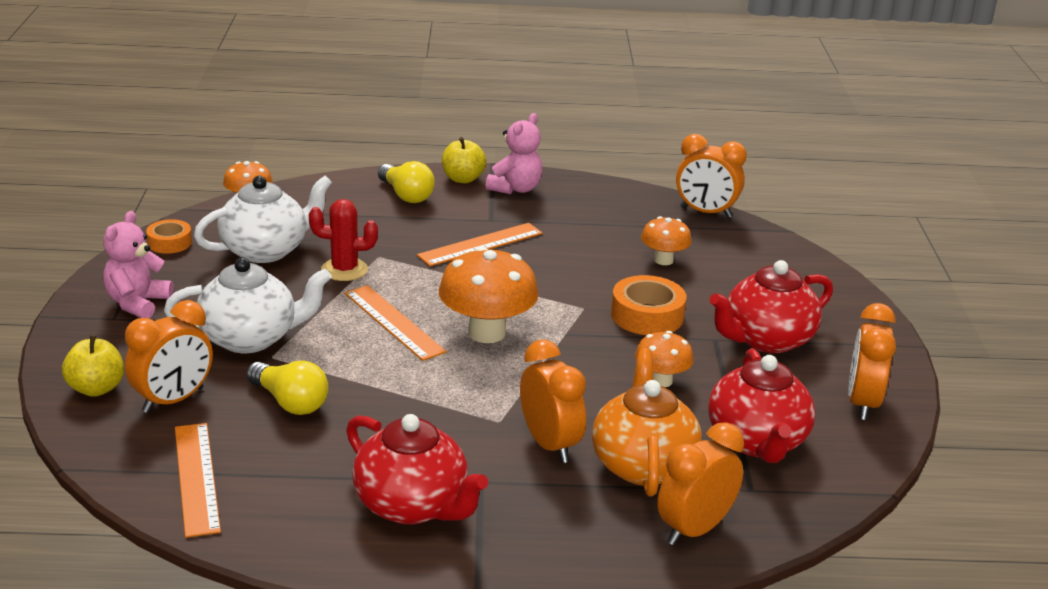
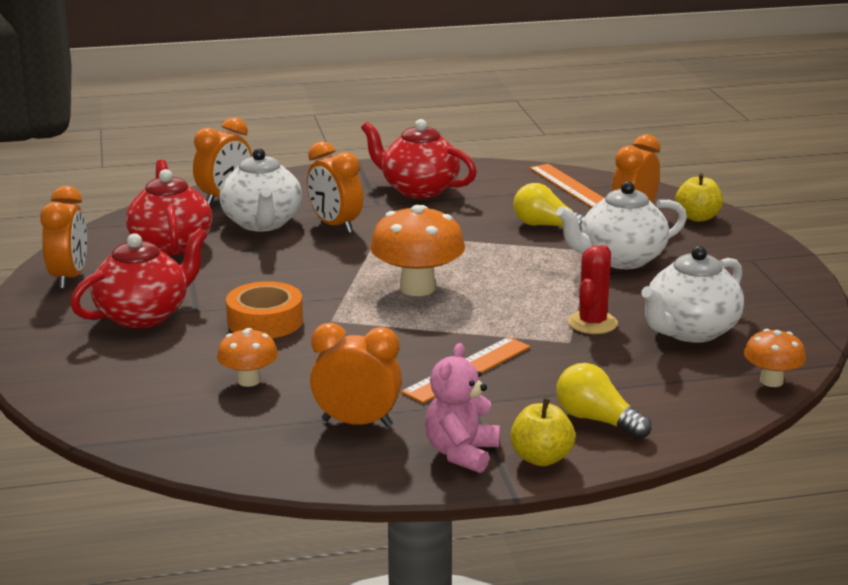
camera: 170 degrees right, 5 degrees down
pink teddy bear [103,211,174,318] -> none
orange tape [146,219,192,254] -> none
red cactus [309,199,378,281] -> red cactus turned 60 degrees counterclockwise [568,245,618,334]
orange ruler [345,285,447,361] -> none
orange teapot [592,348,702,497] -> white teapot [219,148,302,232]
orange mushroom [635,331,694,387] -> none
orange clock [676,134,747,218] -> orange clock moved to [310,323,402,427]

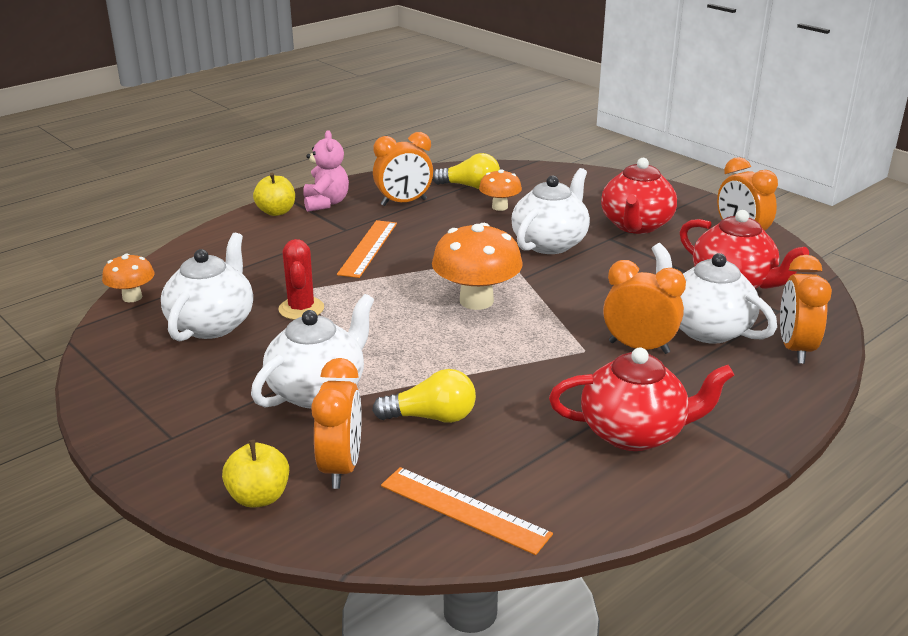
camera: 150 degrees right, 5 degrees up
orange tape [226,281,303,338] -> white teapot [511,168,590,254]
yellow light bulb [556,363,652,440] -> yellow light bulb moved to [432,153,500,189]

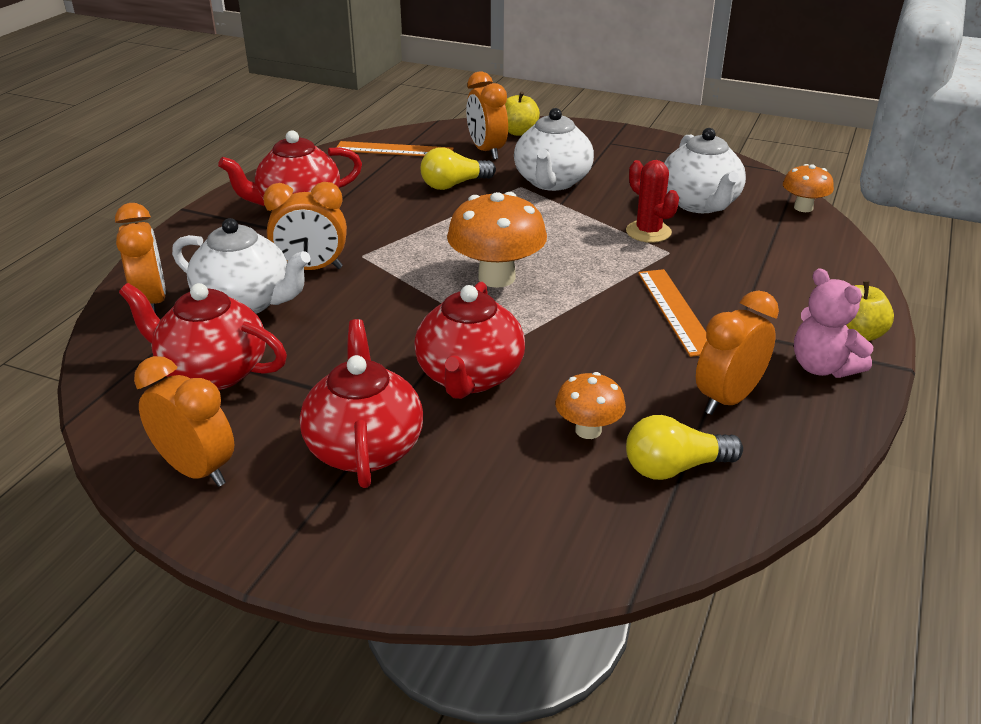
camera: 155 degrees right, 5 degrees up
white teapot [511,168,590,254] -> red teapot [414,282,525,399]

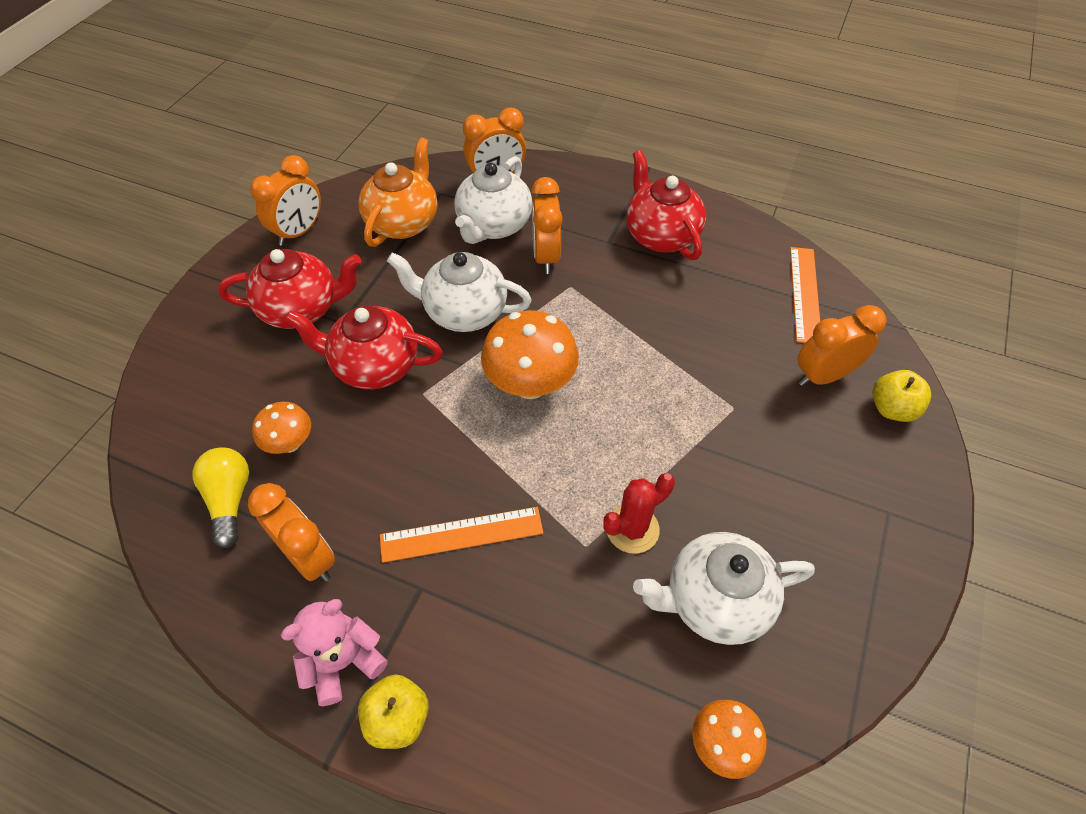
camera: 90 degrees right, 20 degrees up
red teapot [119,283,287,390] -> orange teapot [358,137,437,247]
yellow light bulb [421,147,496,190] -> none
white teapot [514,108,594,191] -> white teapot moved to [387,252,532,332]

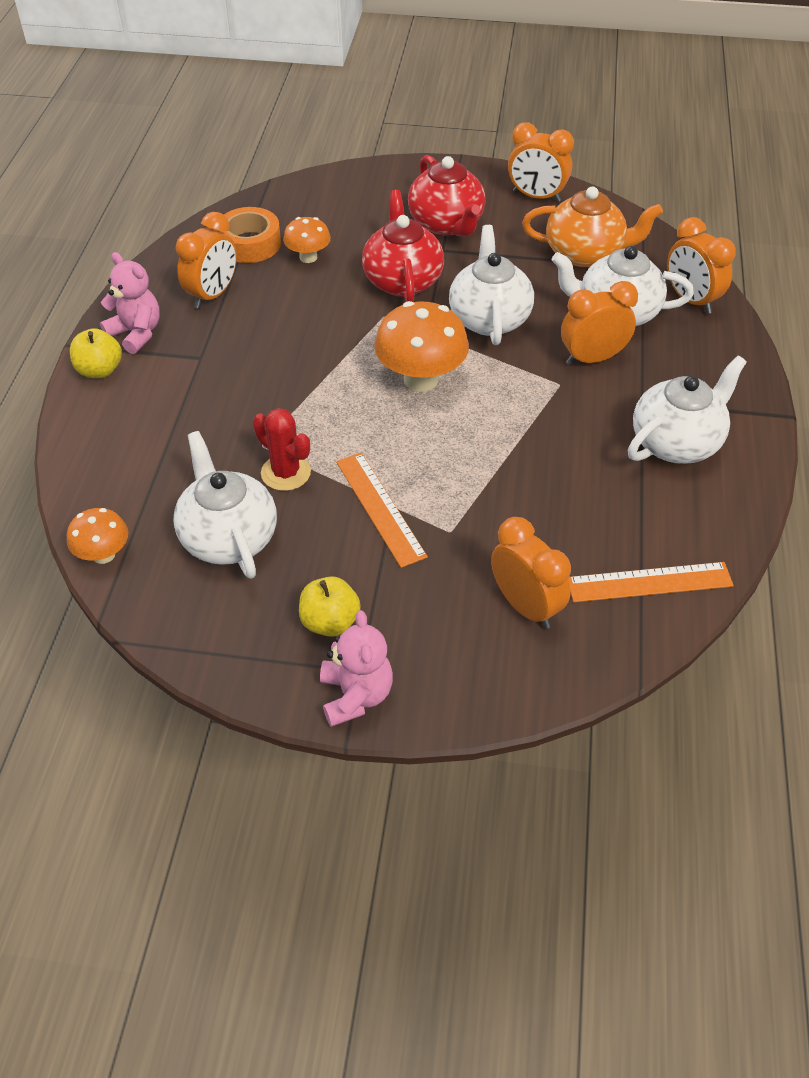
camera: 75 degrees right, 5 degrees down
yellow light bulb [193,447,249,548] -> orange tape [216,207,281,263]
orange ruler [380,507,543,563] -> orange ruler moved to [336,453,428,568]
red teapot [626,150,706,260] -> white teapot [628,356,747,464]
yellow apple [872,370,931,422] -> yellow apple moved to [299,576,361,637]
none -> pink teddy bear [320,610,393,727]

